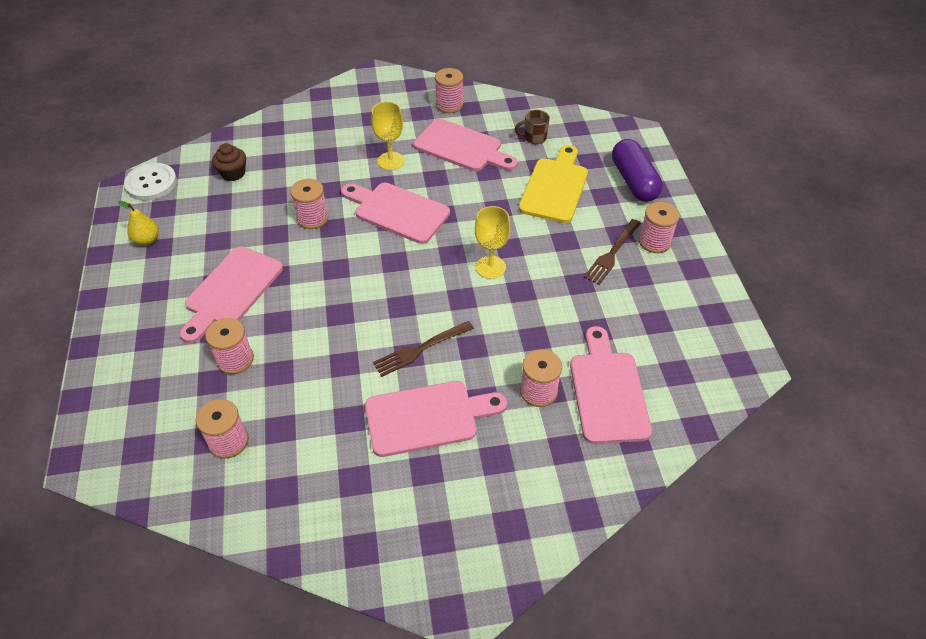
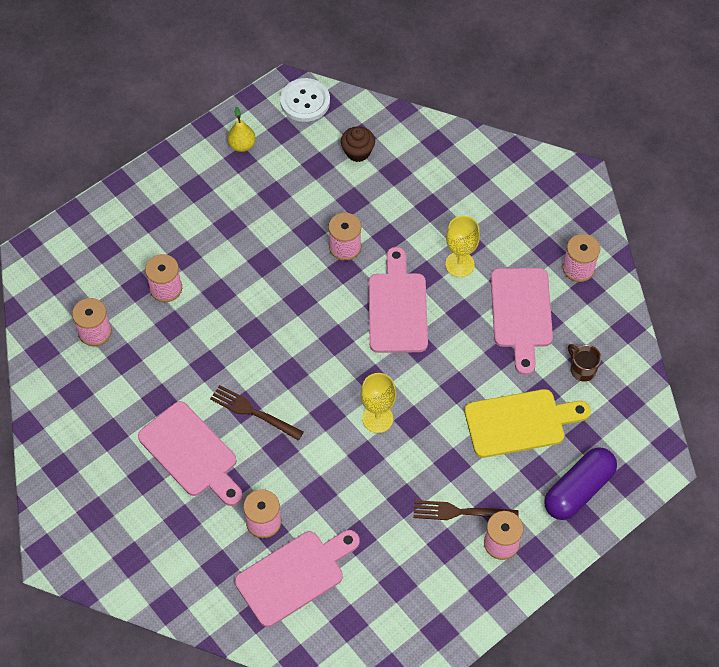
camera: 60 degrees right, 10 degrees up
pink cutting board [180,246,283,343] -> none

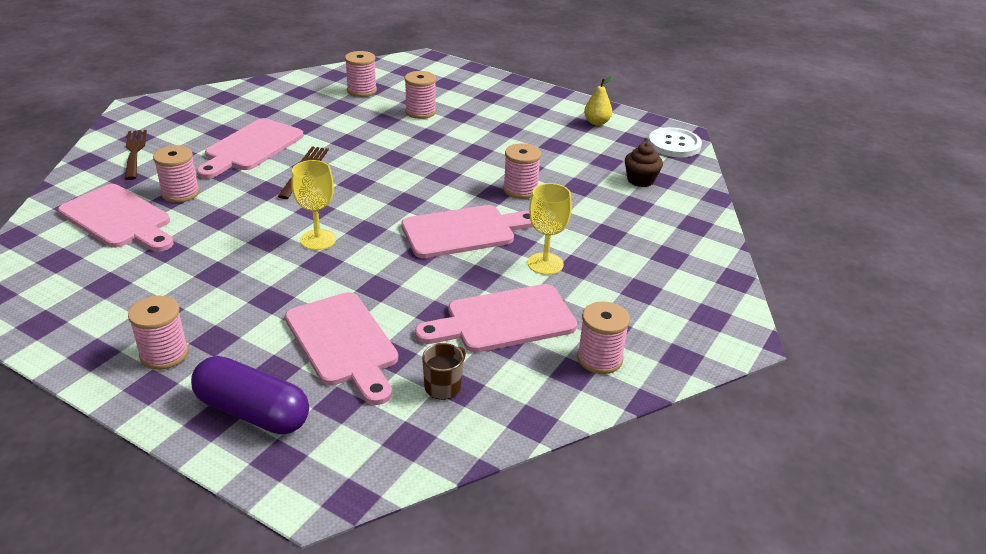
camera: 70 degrees right, 25 degrees down
brown fork [413,500,518,520] -> brown fork moved to [124,130,147,180]
yellow cutting board [464,389,591,458] -> pink cutting board [285,292,398,405]

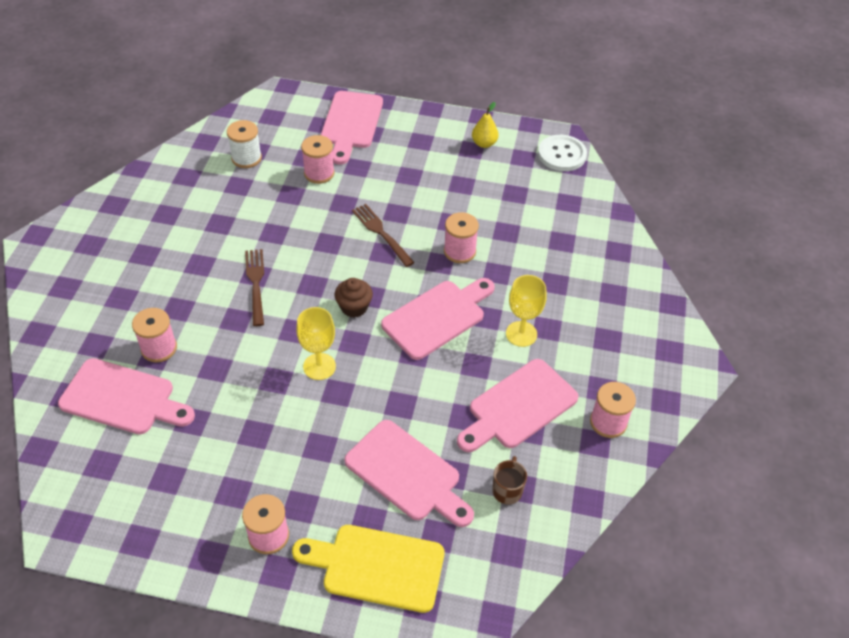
camera: 20 degrees left, 15 degrees up
brown fork [124,130,147,180] -> brown fork moved to [352,204,415,267]
purple capsule [191,356,309,434] -> yellow cutting board [292,525,444,613]
pink cutting board [196,118,304,179] -> pink cutting board moved to [321,91,383,165]
pink spool [345,51,377,97] -> white spool [227,120,262,168]
brown cupcake [625,143,663,187] -> brown cupcake moved to [335,278,373,317]

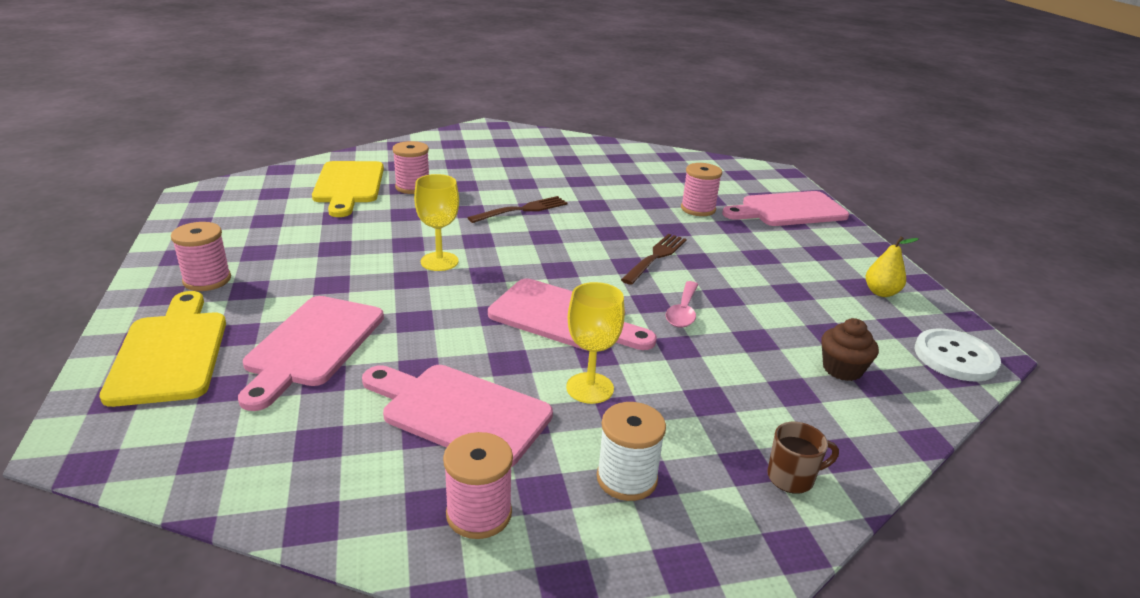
camera: 65 degrees right, 20 degrees down
pink cutting board [58,358,195,435] -> yellow cutting board [312,161,384,217]
white spool [227,120,262,168] -> white spool moved to [597,402,666,501]
brown cupcake [335,278,373,317] -> brown cupcake moved to [821,318,879,381]
pink spool [444,212,479,263] -> pink spoon [666,281,698,328]
brown mug [492,456,527,504] -> brown mug moved to [767,422,839,494]

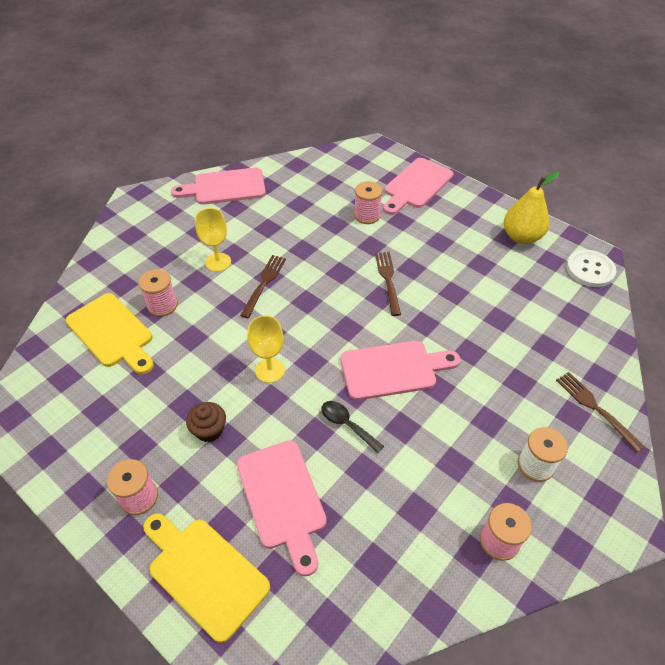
camera: 35 degrees left, 20 degrees up
pink cutting board [362,365,553,467] -> pink cutting board moved to [171,168,266,205]
yellow goblet [566,282,625,404] -> yellow goblet moved to [195,208,231,272]
pink spoon [666,281,698,328] -> none
brown mug [767,422,839,494] -> brown fork [556,372,644,452]
brown cupcake [821,318,879,381] -> brown cupcake moved to [186,402,226,442]
yellow pear [866,236,919,297] -> yellow pear [504,172,559,244], size x1.74
none -> black spoon [321,401,384,453]

